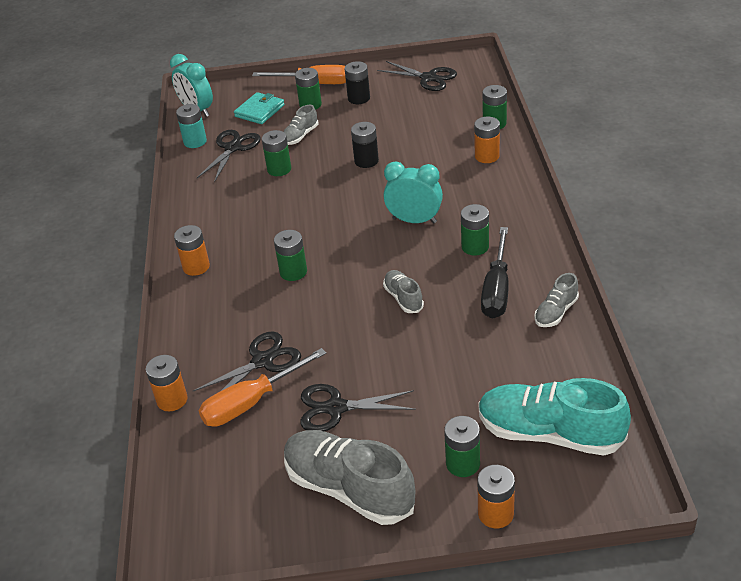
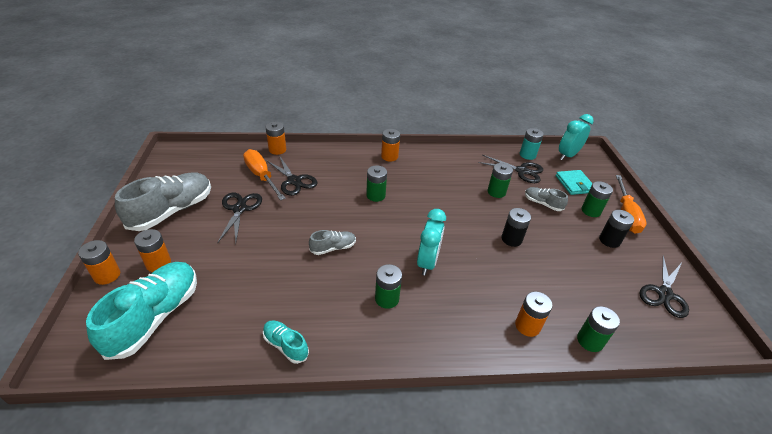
camera: 85 degrees right, 0 degrees up
turquoise wallet [234,92,285,124] -> turquoise wallet turned 45 degrees clockwise [556,170,593,195]
green battery [444,416,480,477] -> orange battery [134,229,171,272]
black screwdriver [481,227,508,319] -> none
grey shoe [534,273,579,327] -> turquoise shoe [263,320,309,364]

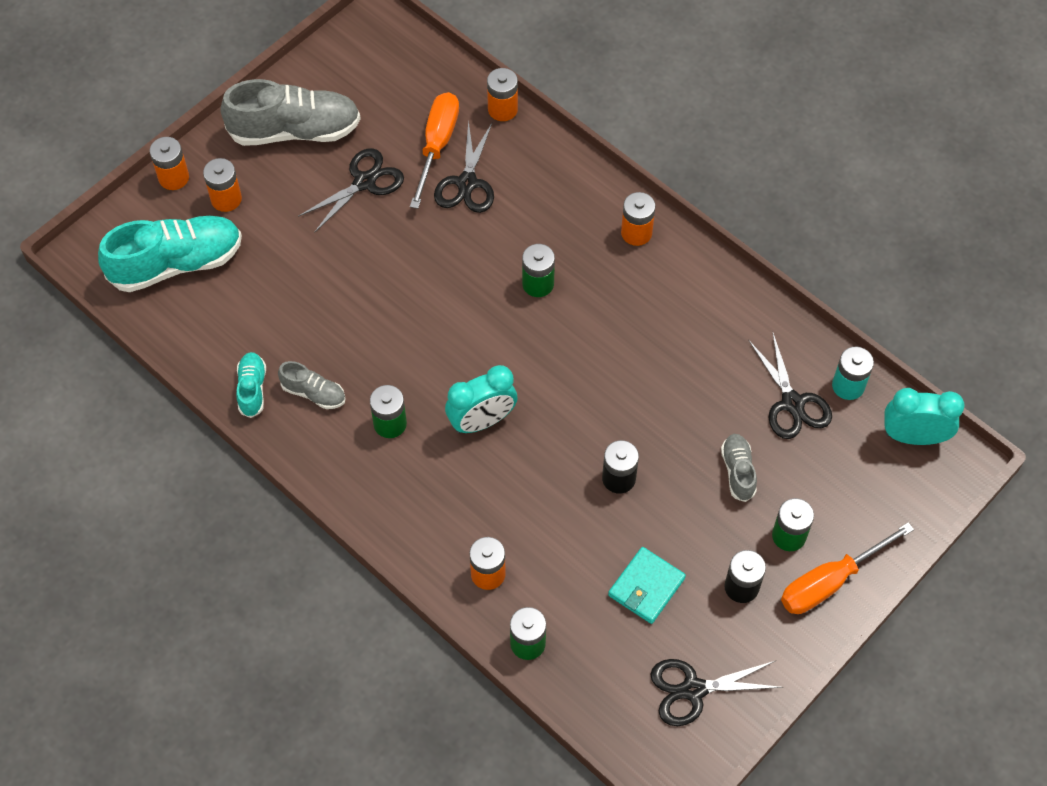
camera: 50 degrees right, 20 degrees up
grey shoe [309,230,356,255] -> grey shoe moved to [278,361,345,409]
green battery [488,163,513,198] -> none
turquoise wallet [556,170,593,195] -> turquoise wallet moved to [608,547,686,624]

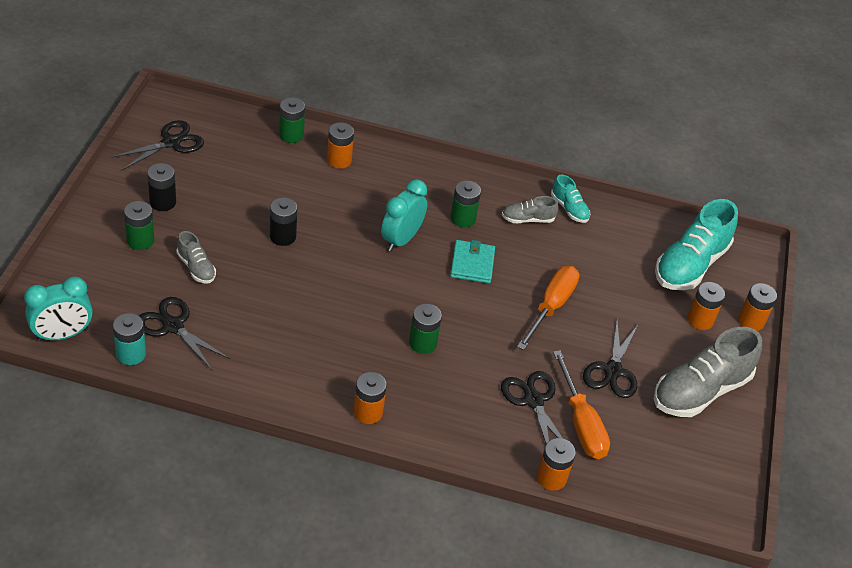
camera: 145 degrees right, 15 degrees down
turquoise wallet [608,547,686,624] -> turquoise wallet moved to [450,240,495,283]
orange screwdriver [781,522,914,614] -> orange screwdriver moved to [517,266,580,350]

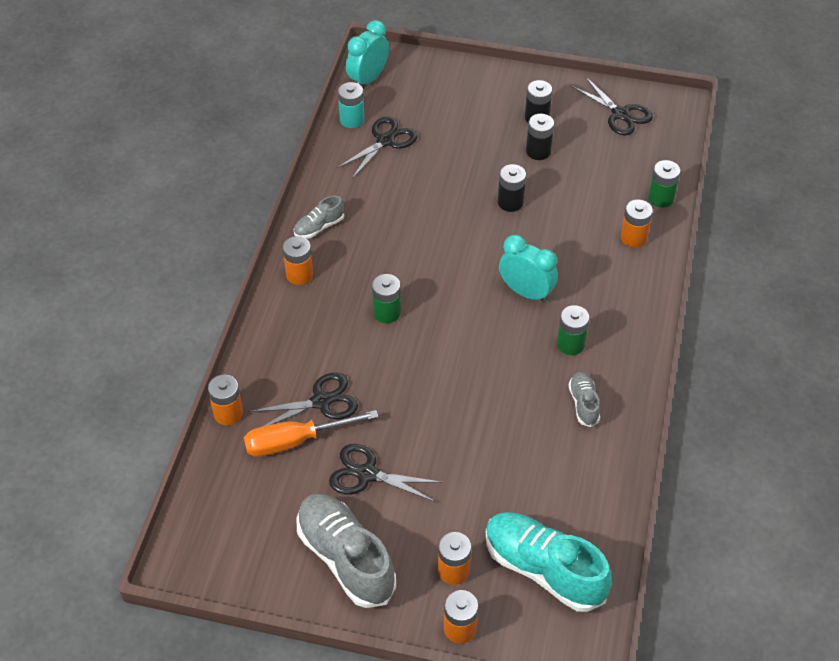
camera: 95 degrees right, 5 degrees up
turquoise clock [24,276,93,341] -> turquoise clock turned 60 degrees clockwise [346,20,389,85]
green battery [124,201,154,250] -> none
grey shoe [176,231,216,284] -> grey shoe moved to [294,196,344,238]
turquoise wallet [450,240,495,283] -> none
orange screwdriver [517,266,580,350] -> none
turquoise shoe [551,174,590,223] -> none
none -> black battery [526,114,554,160]

